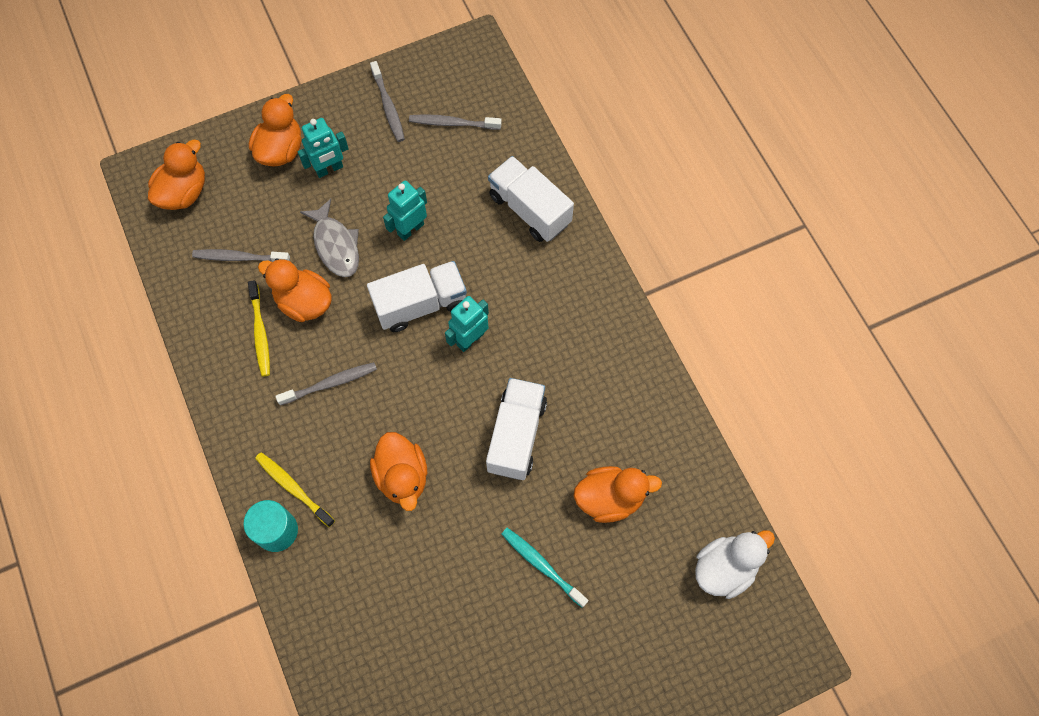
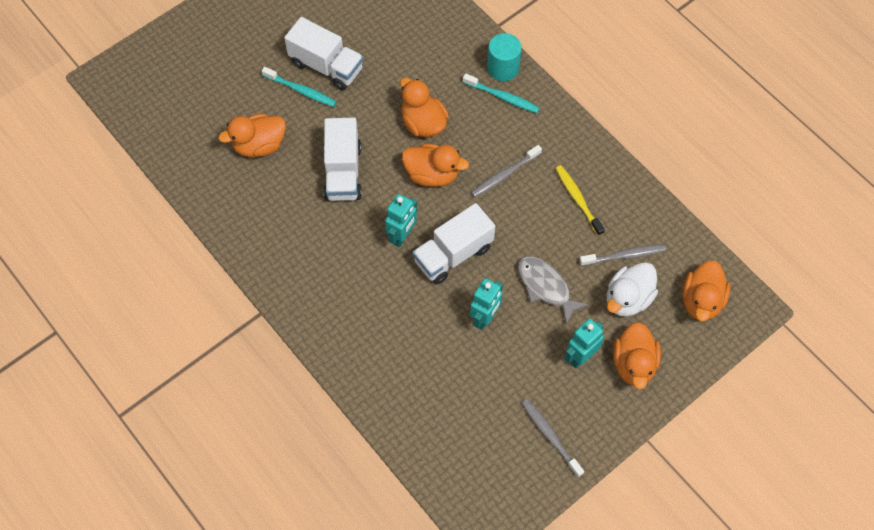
camera: 165 degrees right, 5 degrees down
yellow toothbrush [255,452,335,527] -> turquoise toothbrush [463,73,540,113]
orange duck [258,258,332,322] -> orange duck moved to [402,144,469,187]
grey toothbrush [409,114,502,130] -> none
white truck [488,156,574,242] -> white truck moved to [284,17,363,90]
white duck [695,530,775,599] -> white duck moved to [607,262,658,317]

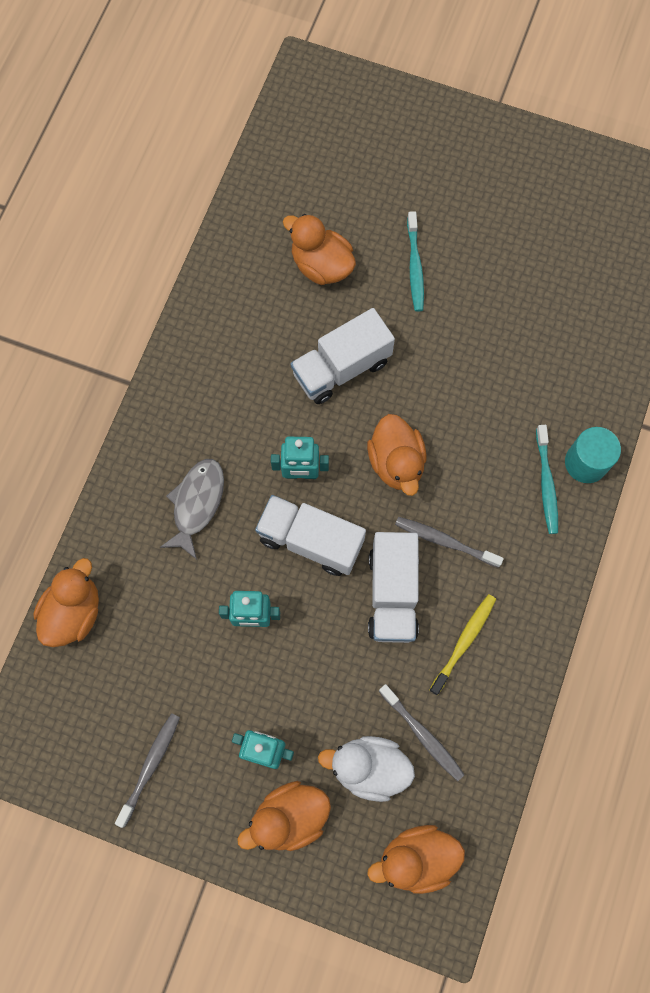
camera: 60 degrees right, 10 degrees up
white truck [284,17,363,90] -> white truck moved to [368,532,419,643]
orange duck [400,78,449,137] -> orange duck moved to [33,558,99,647]
grey fish [518,256,589,324] -> grey fish moved to [160,459,224,559]

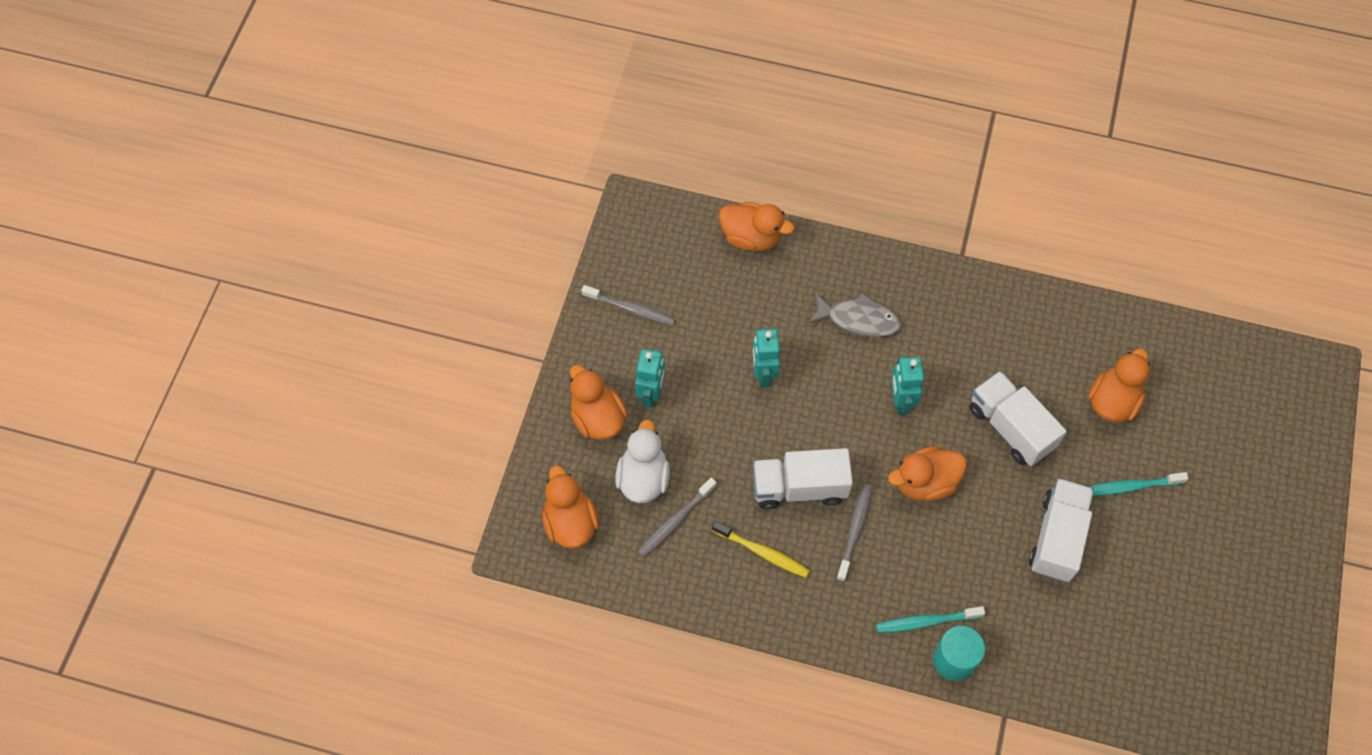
camera: 85 degrees right, 10 degrees down
white truck [255,495,366,576] -> white truck moved to [1029,478,1094,582]

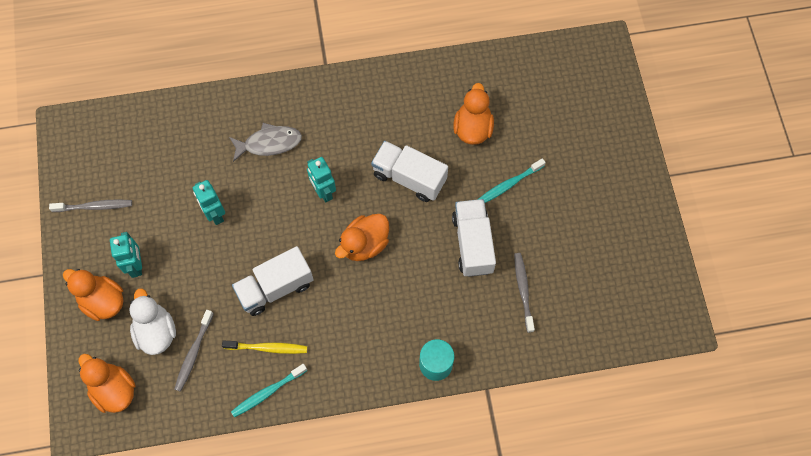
camera: 25 degrees left, 5 degrees up
orange duck [719,202,794,251] -> none
grey toothbrush [836,484,873,582] -> grey toothbrush moved to [514,253,535,333]
turquoise toothbrush [876,606,985,633] -> turquoise toothbrush moved to [231,364,307,418]

